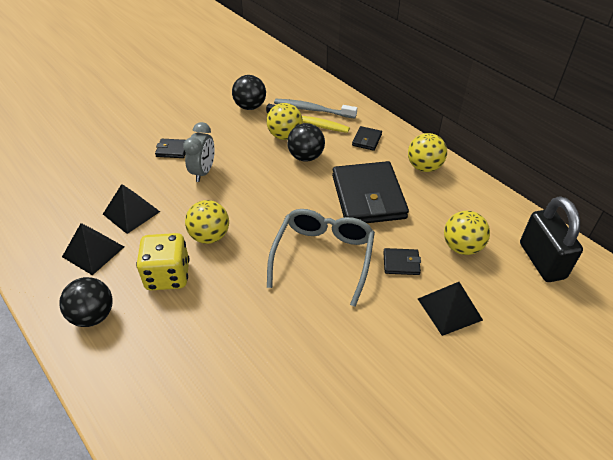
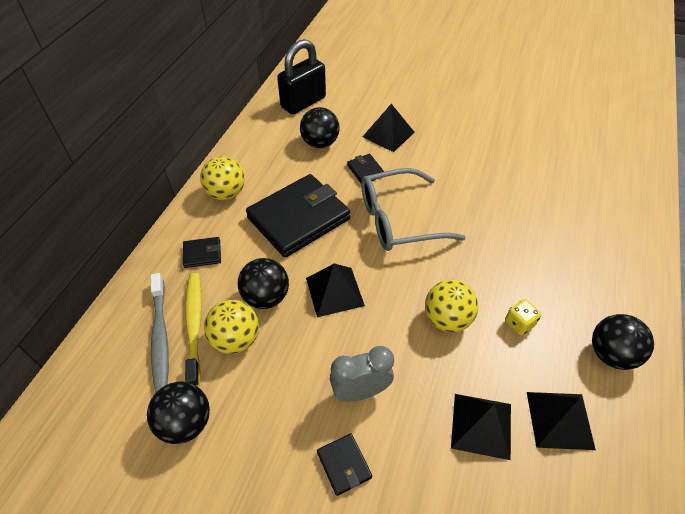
camera: 120 degrees left, 5 degrees up
yellow dice [136,233,189,290] -> yellow dice [505,299,541,335], size x0.50
yellow ball [444,211,490,255] -> black ball [300,107,340,148]
none -> black pyramid [306,264,365,317]

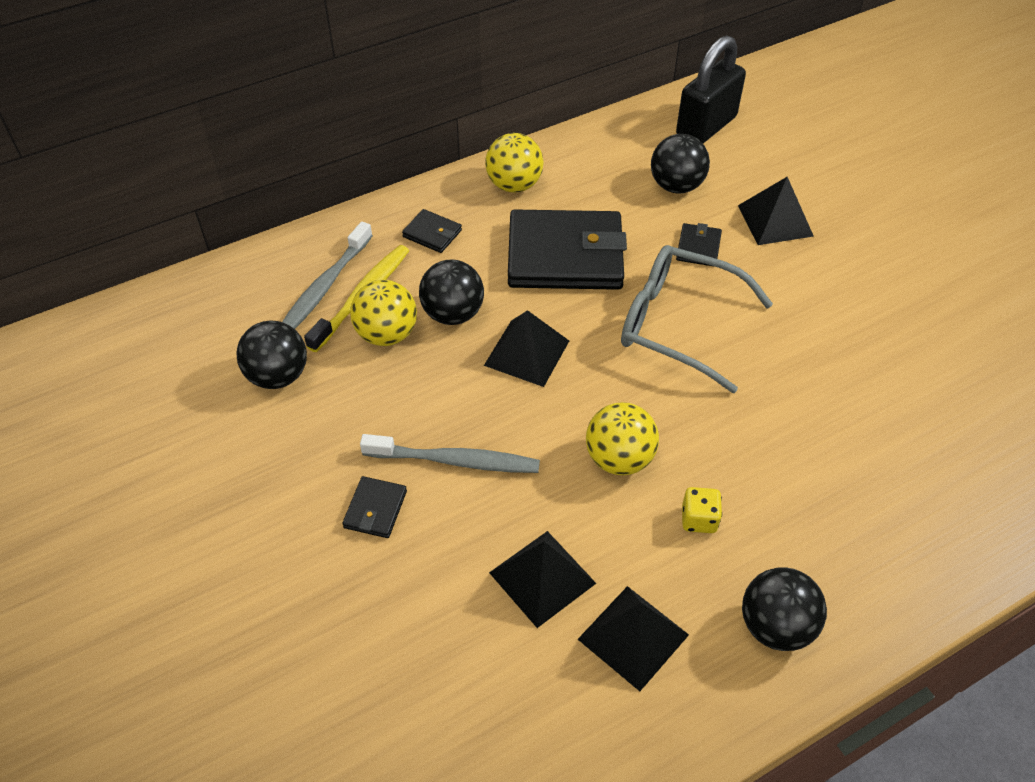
camera: 40 degrees right, 0 degrees up
black padlock [277,39,326,114] -> black padlock turned 45 degrees counterclockwise [676,36,746,143]
grey clock [330,346,394,402] -> grey toothbrush [360,434,540,473]

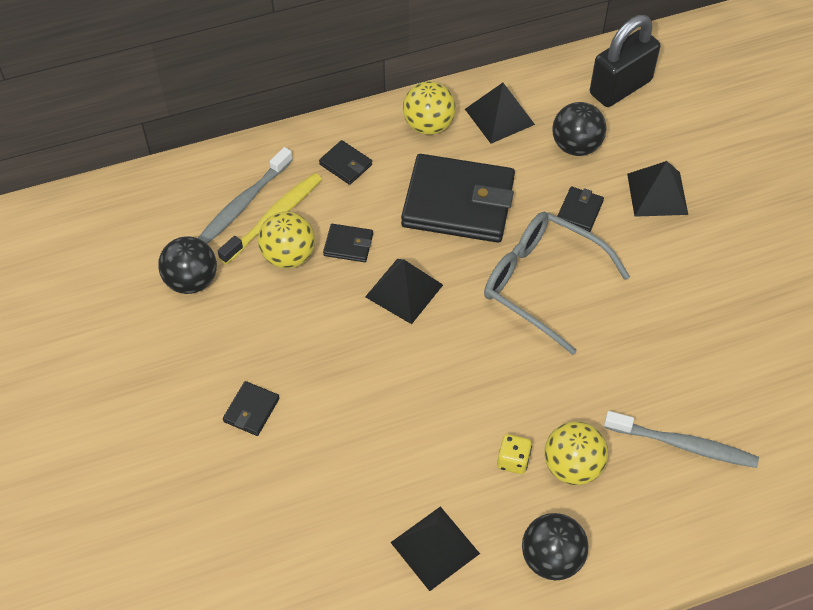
camera: 10 degrees right, 5 degrees up
grey toothbrush [360,434,540,473] -> grey toothbrush moved to [604,411,759,468]
black ball [419,259,484,325] -> black wallet [323,224,373,262]
black pyramid [489,531,596,628] -> black pyramid moved to [465,83,535,144]
yellow ball [586,402,659,475] -> yellow ball moved to [544,421,608,485]

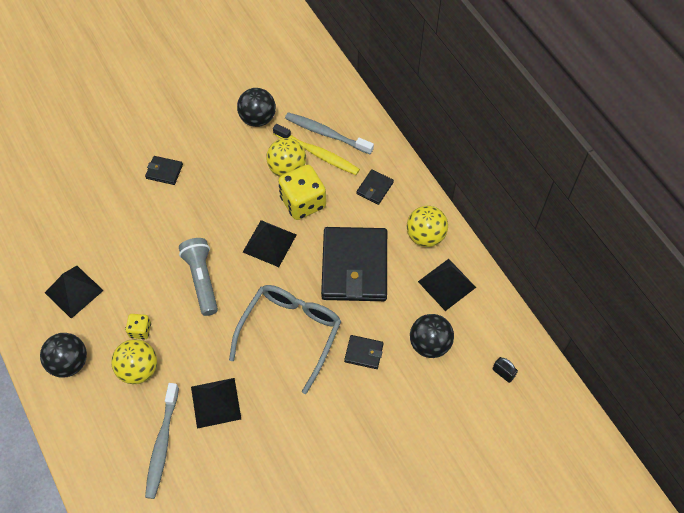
camera: 80 degrees right, 5 degrees up
black wallet [323,224,373,262] -> yellow dice [278,165,326,220]
black padlock [590,15,661,107] -> black padlock [492,357,518,383], size x0.40
black pyramid [627,161,688,217] -> black pyramid moved to [191,378,241,429]
none -> grey flashlight [179,238,218,316]

